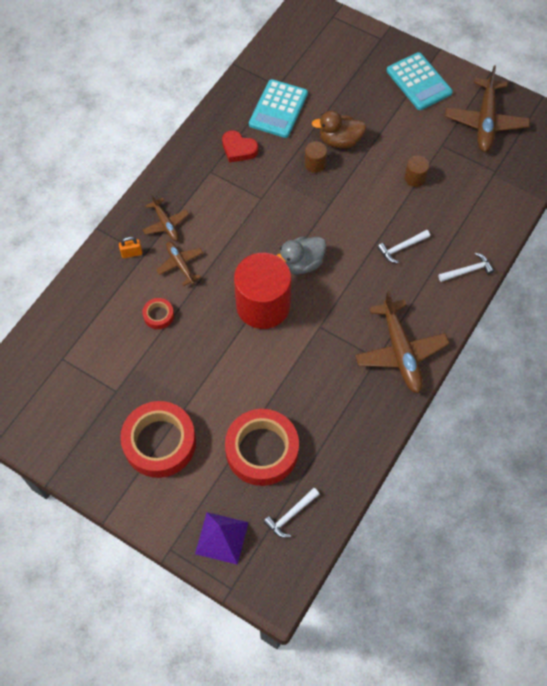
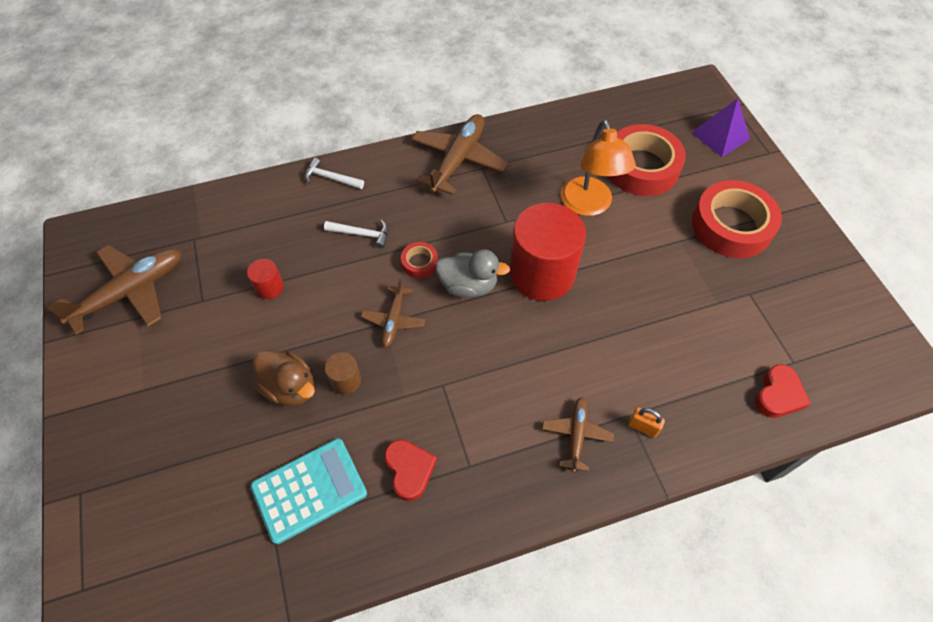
camera: 140 degrees left, 5 degrees down
red tape [142,298,174,329] -> red tape moved to [401,242,438,278]
brown plane [156,242,203,286] -> brown plane moved to [361,278,426,347]
white hammer [263,488,320,538] -> none
turquoise calculator [387,52,453,110] -> none
brown cylinder [405,156,429,187] -> red cylinder [247,259,284,299]
none -> orange lamp [561,120,636,216]
none -> red heart [755,364,811,418]

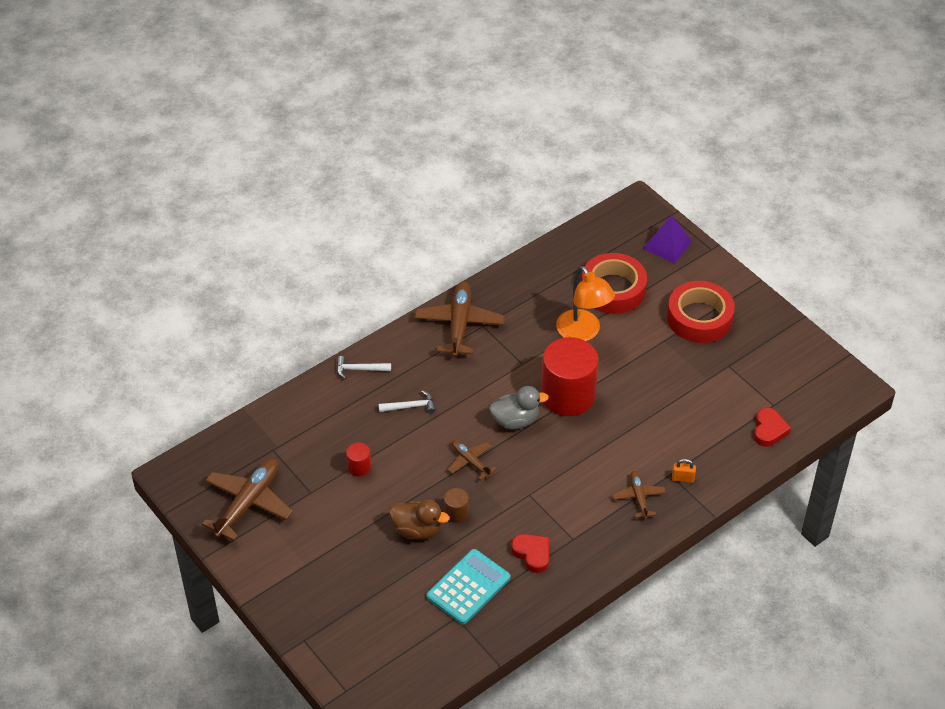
camera: 20 degrees left, 10 degrees down
brown plane [361,278,426,347] -> brown plane turned 150 degrees clockwise [448,440,497,480]
red tape [401,242,438,278] -> none

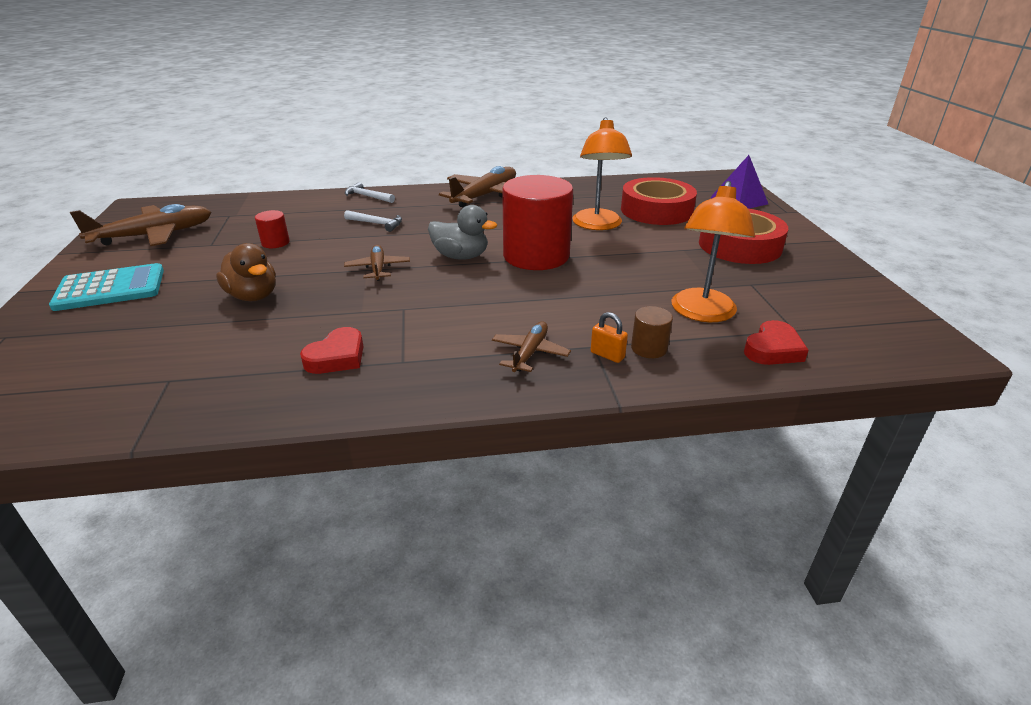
camera: 30 degrees right, 15 degrees down
turquoise calculator [426,549,510,625] -> turquoise calculator moved to [49,263,164,311]
brown cylinder [444,488,469,523] -> brown cylinder moved to [631,306,673,358]
red heart [511,534,549,573] -> red heart turned 45 degrees clockwise [300,327,363,374]
none -> orange lamp [672,181,755,322]

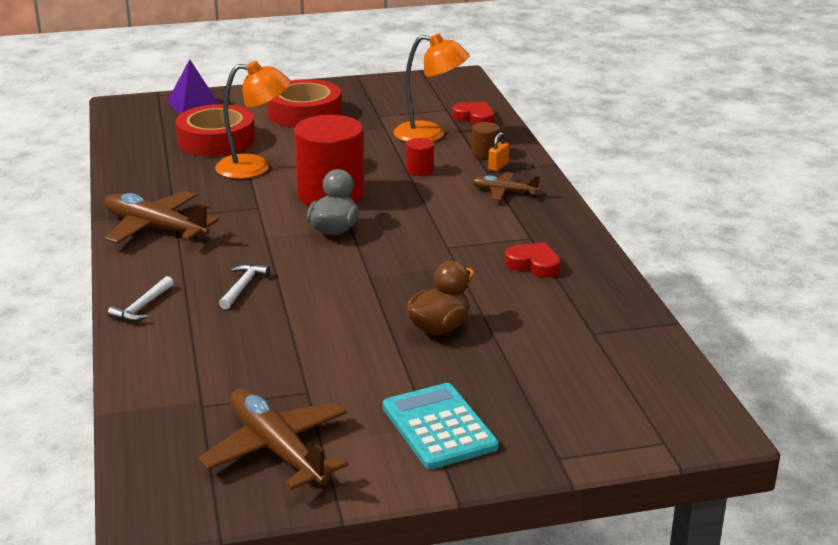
camera: 95 degrees left, 5 degrees down
red cylinder [255,210,290,248] -> red cylinder moved to [406,138,434,176]
brown plane [344,245,410,281] -> none

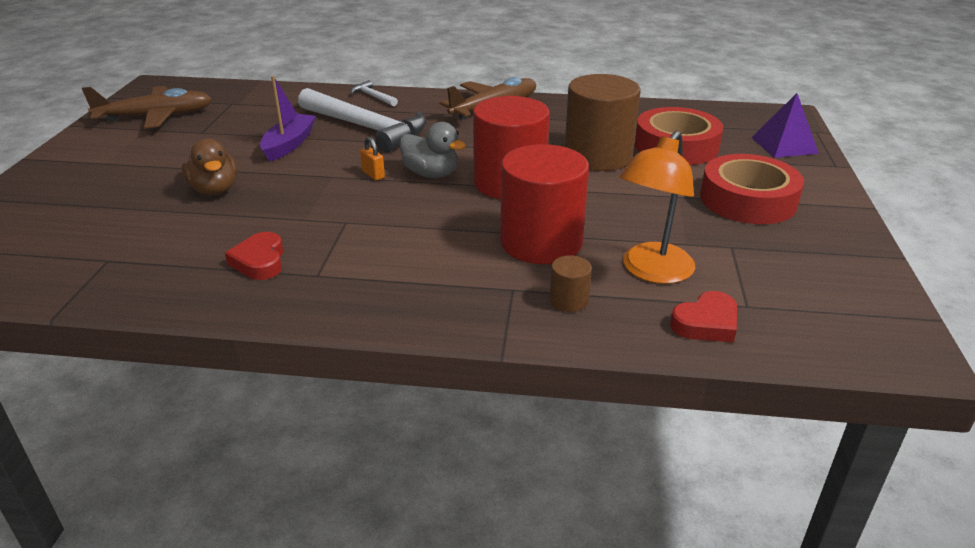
camera: 110 degrees right, 5 degrees up
orange lamp [215,61,291,179] -> brown cylinder [565,74,641,171]
white hammer [219,264,270,309] -> white hammer [298,88,427,153], size x2.33
turquoise calculator [383,383,499,469] -> none
red cylinder [406,138,434,176] -> red cylinder [500,144,589,264], size x2.36
brown plane [471,172,540,200] -> none
orange padlock [488,132,509,171] -> orange padlock moved to [360,137,385,180]
red heart [505,242,561,278] -> red heart turned 120 degrees clockwise [225,232,283,280]
none -> purple boat [260,76,316,161]

